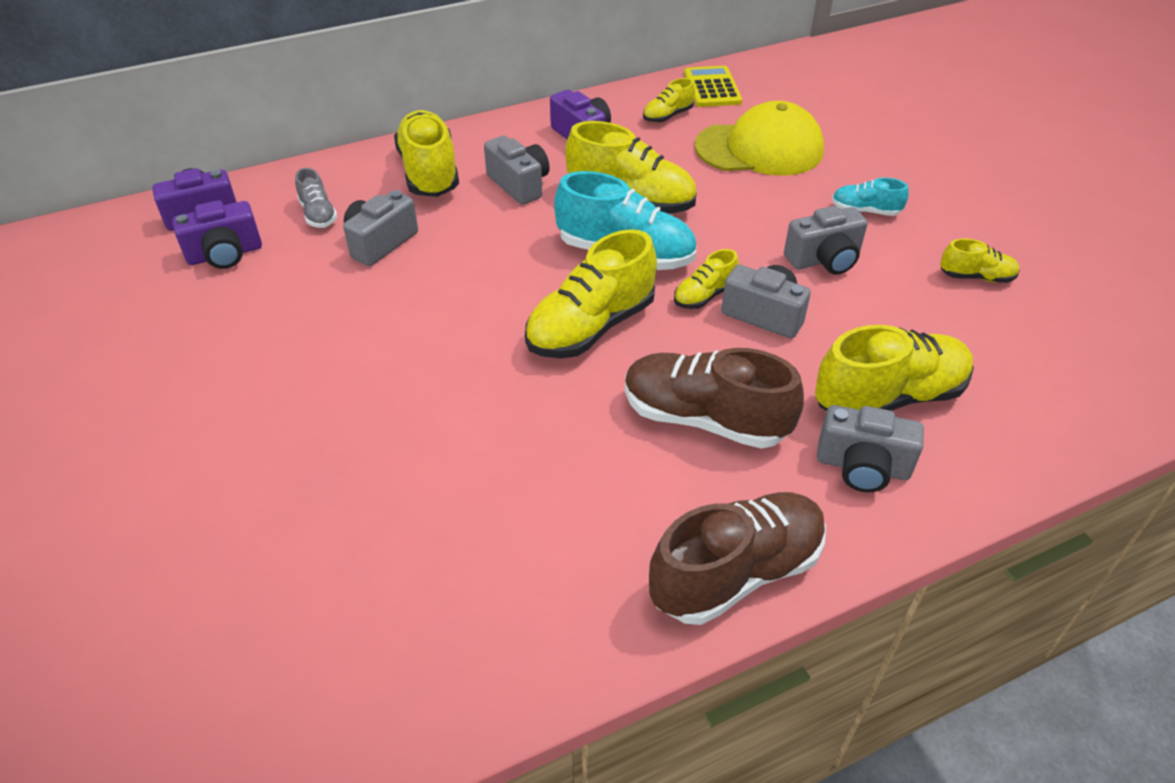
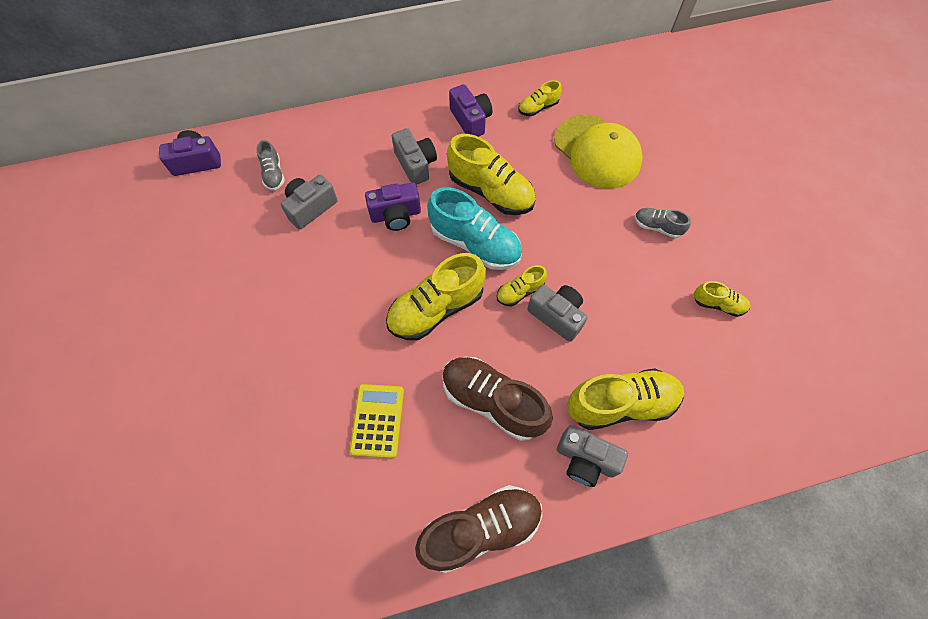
camera: 10 degrees right, 20 degrees up
purple camera [172,200,262,269] -> purple camera moved to [365,182,421,231]
yellow shoe [394,110,459,197] -> none
yellow calculator [684,66,742,107] -> yellow calculator moved to [350,384,404,458]
yellow cap [695,101,824,176] -> yellow cap turned 45 degrees clockwise [554,115,643,189]
grey camera [784,206,868,275] -> none
turquoise shoe [832,178,909,216] -> grey shoe [635,208,691,238]

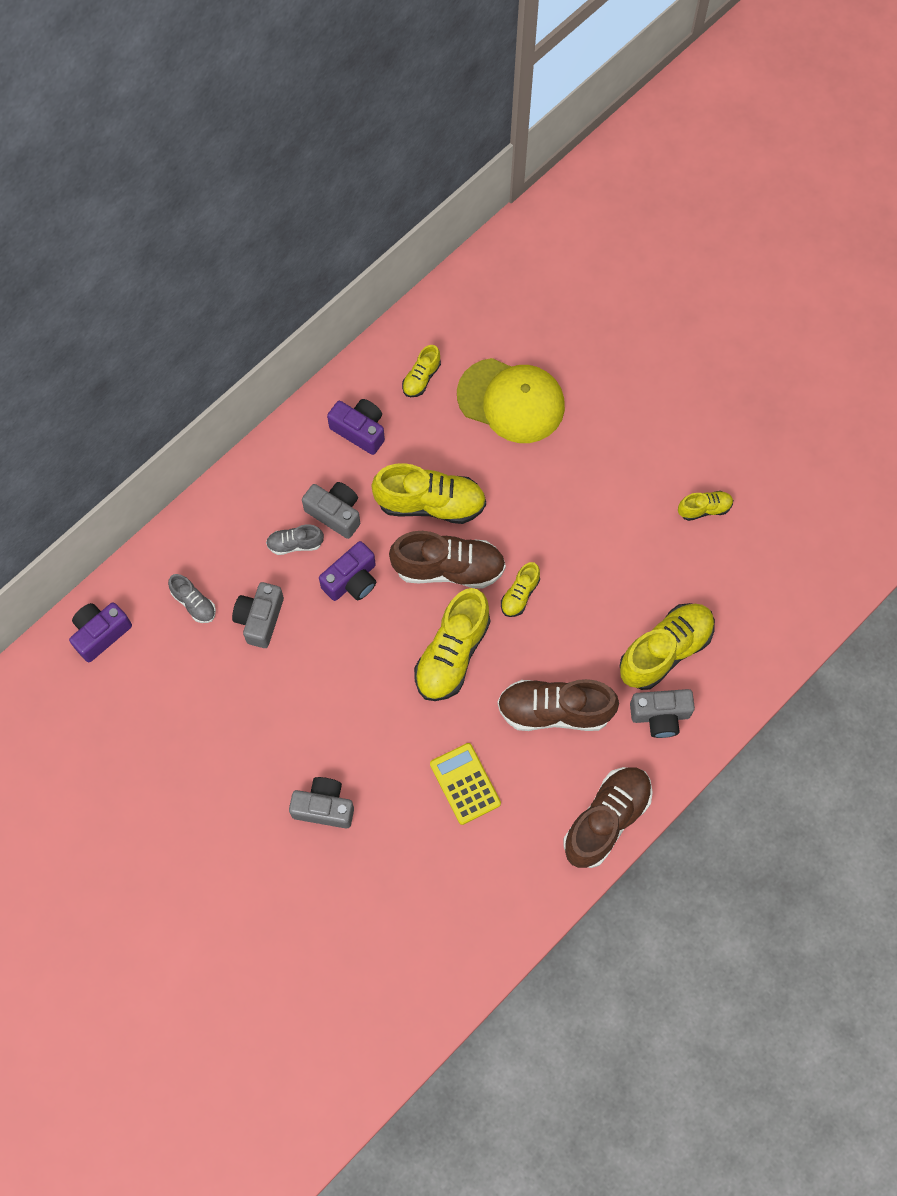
camera: 30 degrees left, 5 degrees up
turquoise shoe [427,187,522,270] -> brown shoe [389,531,506,589]
grey camera [527,285,587,342] -> grey camera moved to [289,777,354,829]
grey shoe [635,208,691,238] -> grey shoe moved to [266,524,324,555]

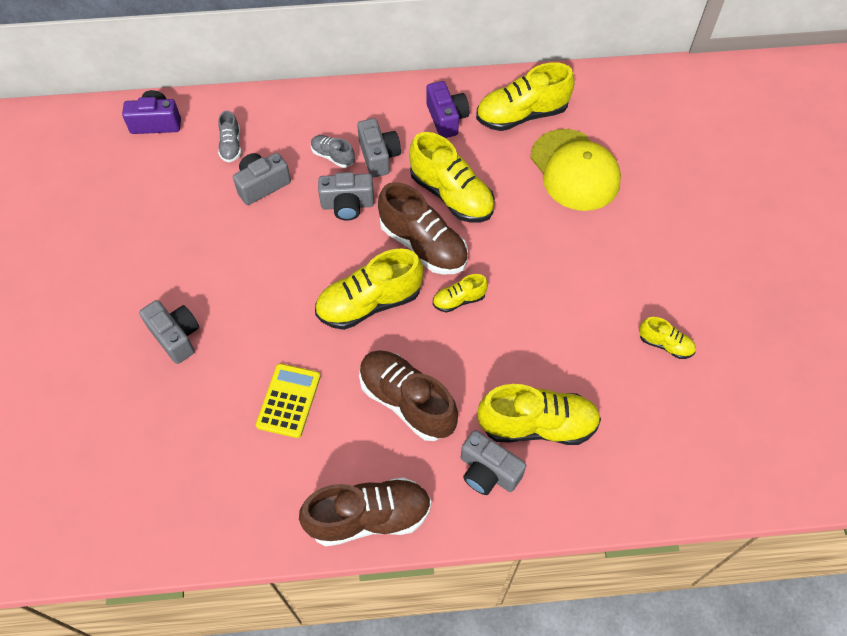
camera: 40 degrees right, 10 degrees down
purple camera [319,541,376,601] -> grey camera [318,172,374,221]
yellow shoe [402,345,441,397] -> yellow shoe [476,62,575,131], size x1.97

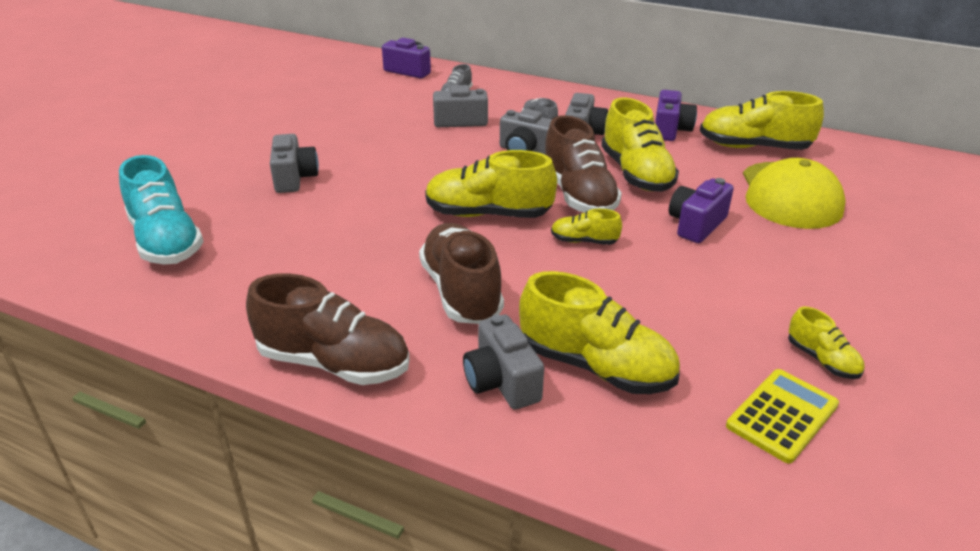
camera: 30 degrees right, 25 degrees down
yellow calculator [256,364,321,438] -> yellow calculator moved to [726,369,839,464]
none -> turquoise shoe [119,155,204,265]
none -> purple camera [669,178,734,243]

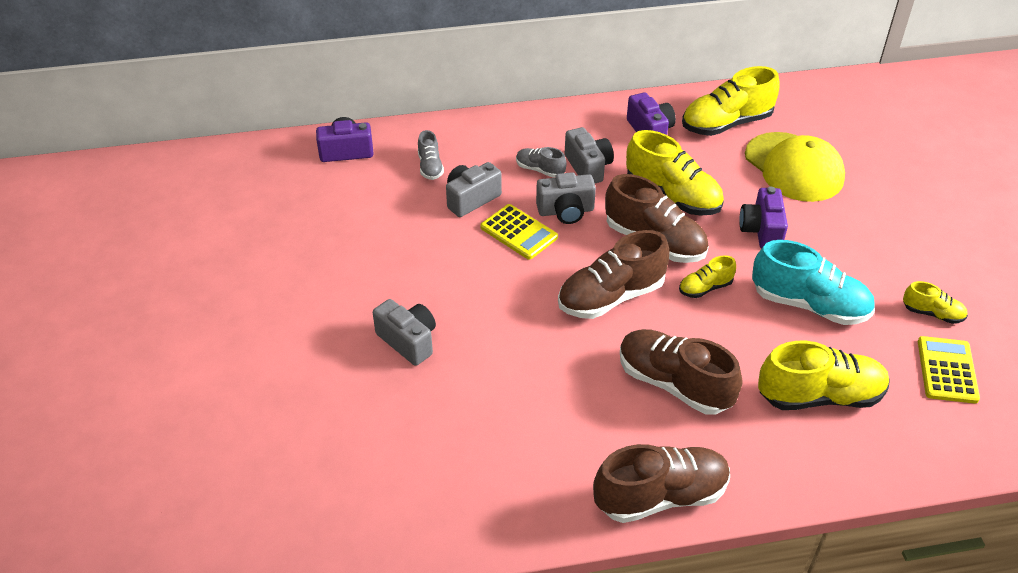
camera: 35 degrees left, 10 degrees up
turquoise shoe [119,155,204,265] -> turquoise shoe moved to [752,240,875,325]
yellow shoe [425,150,557,218] -> brown shoe [558,230,669,319]
grey camera [463,315,544,410] -> none
none -> yellow calculator [480,204,558,260]

